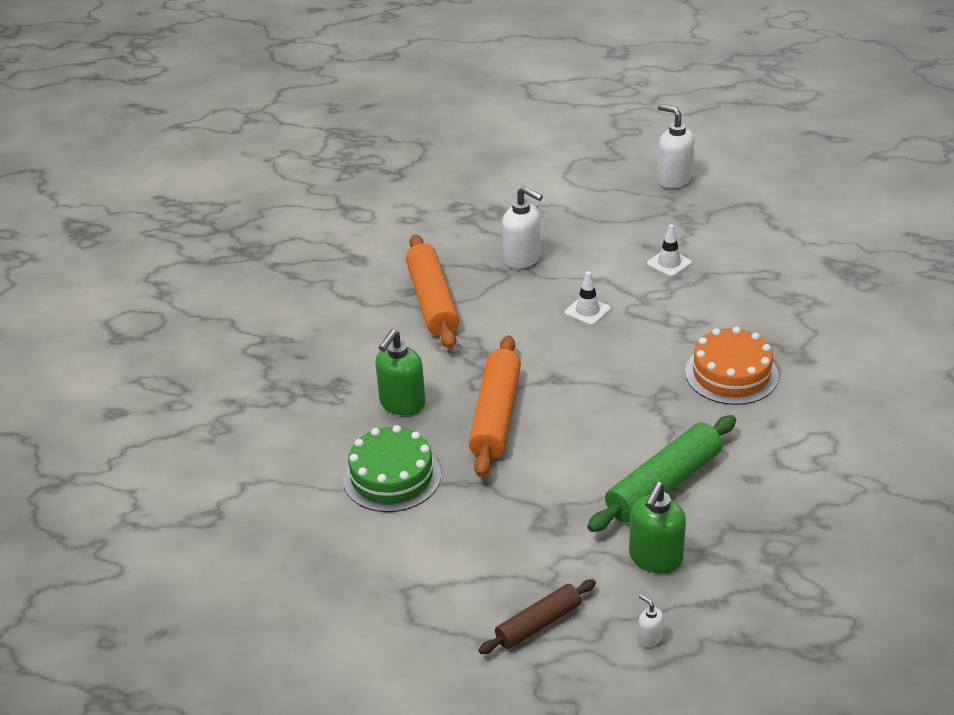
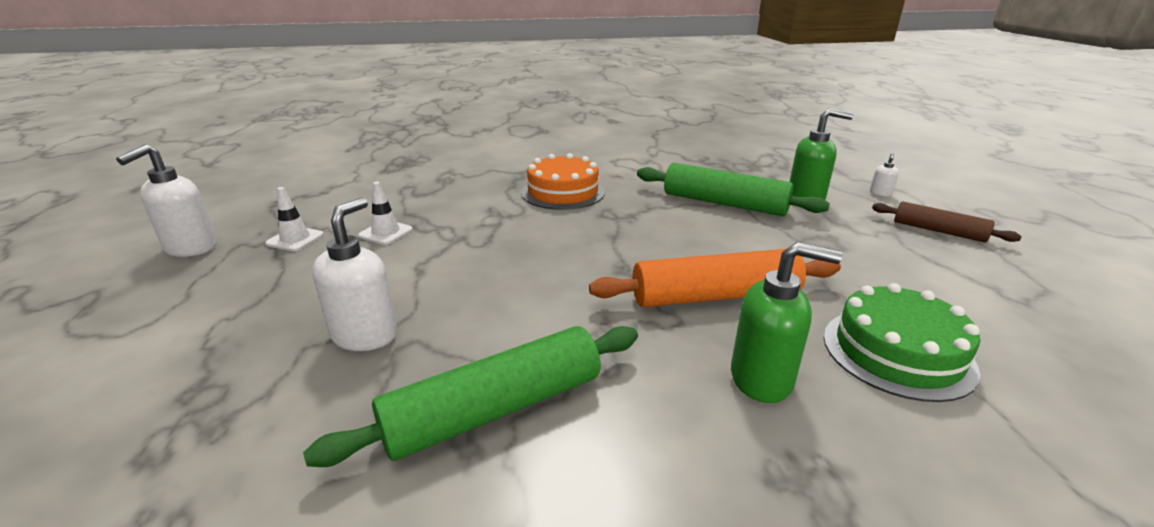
camera: 110 degrees left, 10 degrees down
orange rolling pin [406,234,459,349] -> green rolling pin [303,326,638,467]
white traffic cone [565,271,611,326] -> white traffic cone moved to [265,187,324,251]

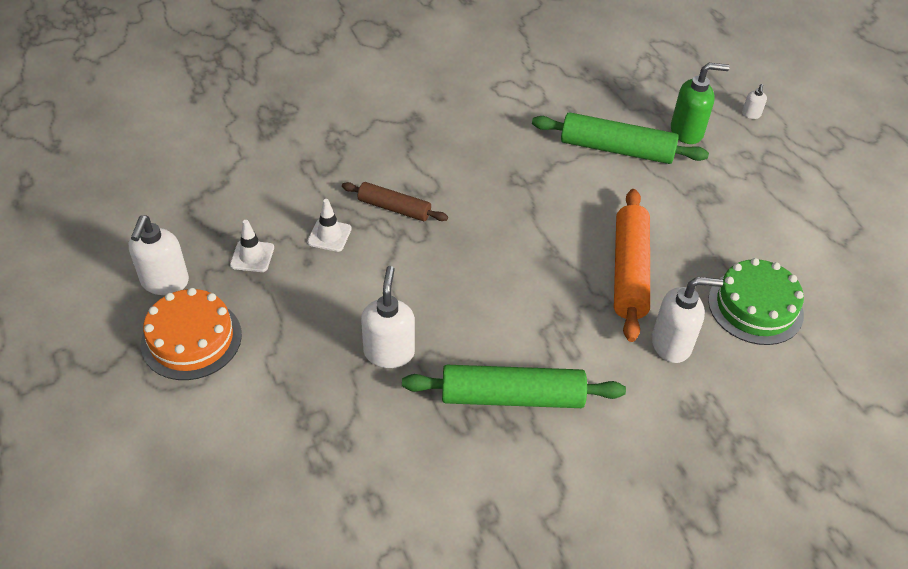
camera: 15 degrees left, 20 degrees up
green rolling pin [303,326,638,467] -> green rolling pin turned 45 degrees clockwise [402,365,626,408]
orange cake [521,153,605,210] -> orange cake moved to [141,288,242,380]
orange rolling pin [589,249,841,307] -> orange rolling pin turned 60 degrees counterclockwise [614,189,650,342]
green soap dispenser [731,242,842,403] -> white soap dispenser [652,277,723,363]
brown rolling pin [872,201,1022,243] -> brown rolling pin moved to [342,182,448,221]

